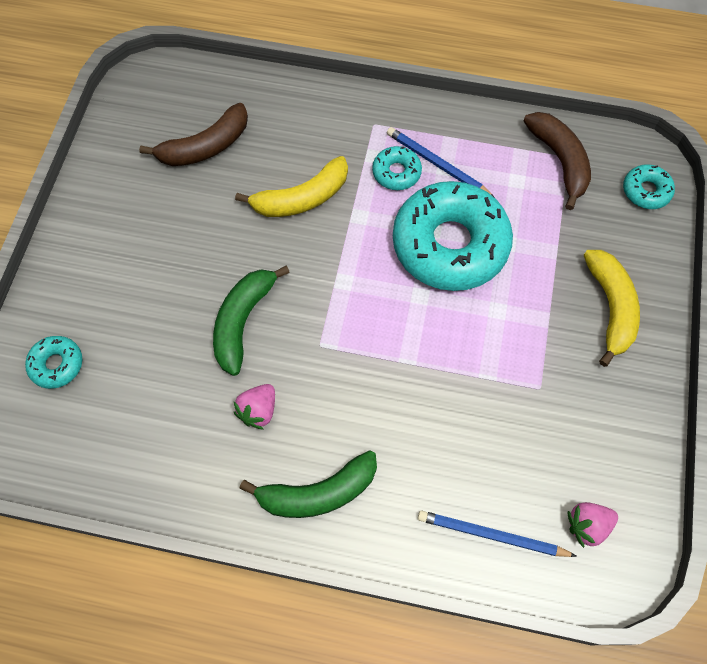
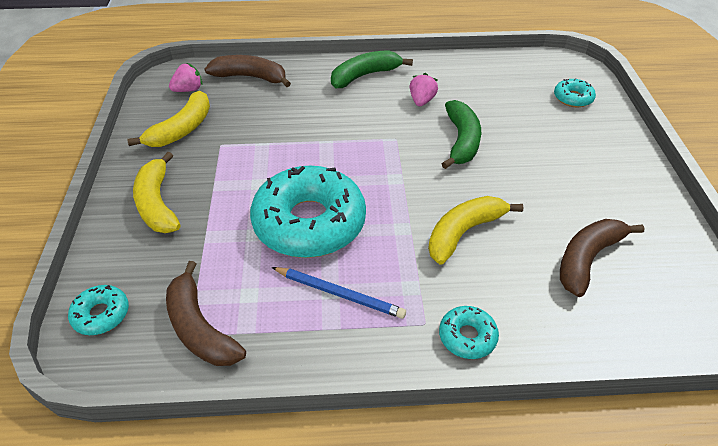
camera: 165 degrees right, 20 degrees down
turquoise donut [372,146,422,190] -> turquoise donut moved to [439,306,499,359]
blue pencil [418,510,577,557] -> brown banana [204,55,291,87]
none -> yellow banana [127,91,210,147]

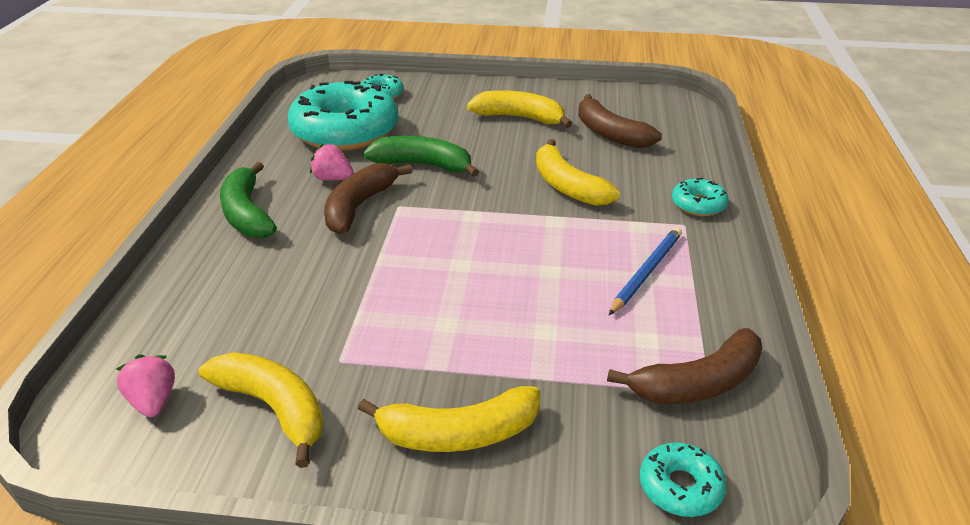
camera: 80 degrees left, 10 degrees down
brown banana [204,55,291,87] -> brown banana moved to [324,163,412,234]
turquoise donut [250,166,366,258] -> turquoise donut moved to [288,81,398,151]
none -> yellow banana [467,90,573,128]

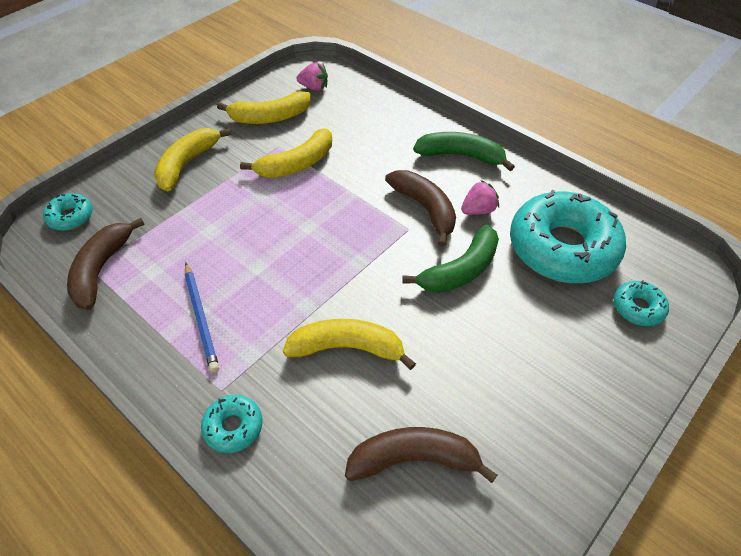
camera: 125 degrees right, 15 degrees up
yellow banana [467,90,573,128] -> yellow banana moved to [240,128,332,178]

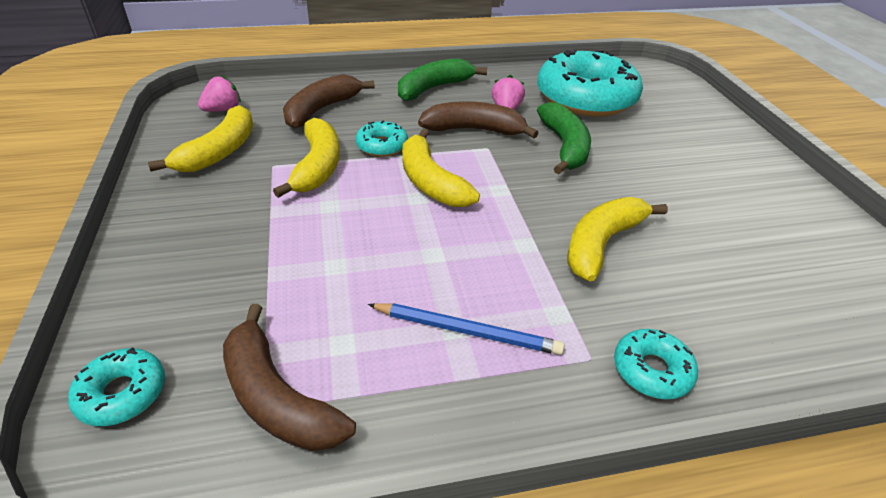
camera: 55 degrees left, 10 degrees down
yellow banana [154,128,231,191] -> yellow banana moved to [402,129,480,207]
brown banana [345,427,497,483] -> brown banana moved to [283,74,375,128]
turquoise donut [614,280,669,326] -> turquoise donut moved to [356,121,408,157]

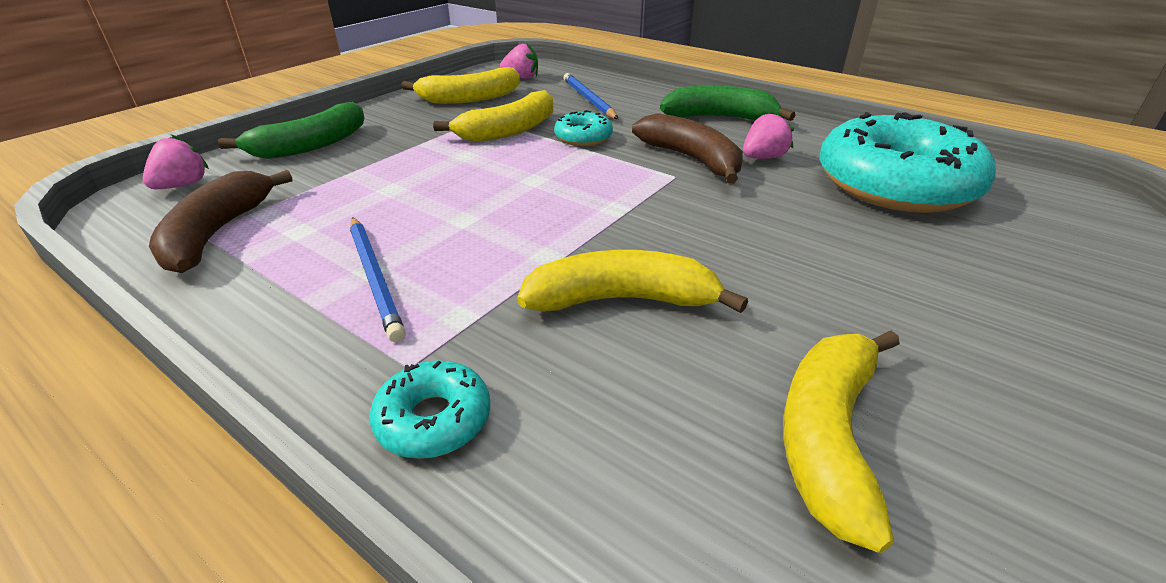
camera: 50 degrees right, 5 degrees down
turquoise donut [68,347,165,426] -> pink strawberry [143,134,209,189]
brown banana [283,74,375,128] -> blue pencil [564,73,618,119]
yellow banana [402,129,480,207] -> yellow banana moved to [783,330,900,553]
green banana [537,102,591,174] -> green banana moved to [218,102,365,159]

